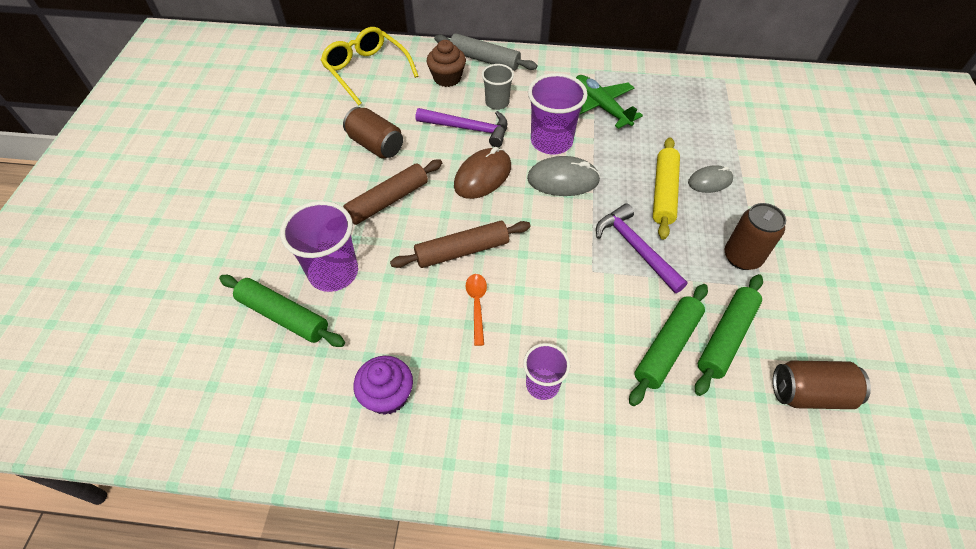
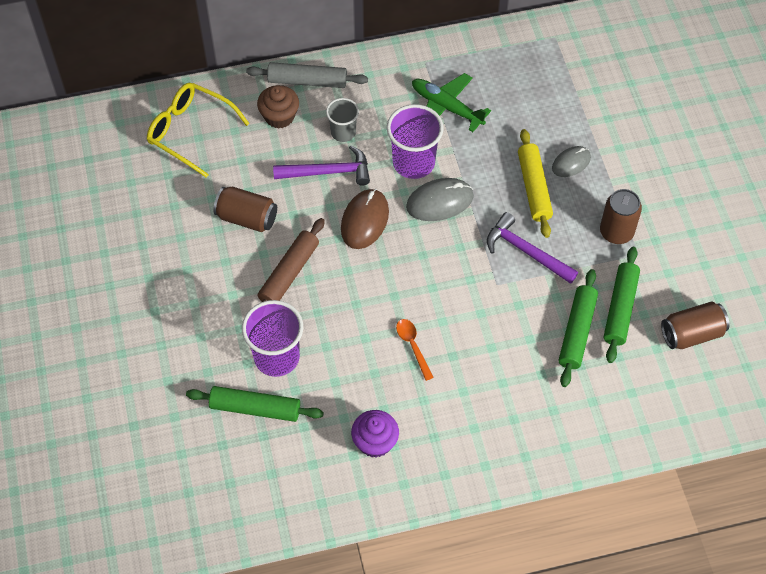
camera: 20 degrees left, 5 degrees up
brown rolling pin [390,221,531,268] -> none
purple cup [523,343,570,400] -> none

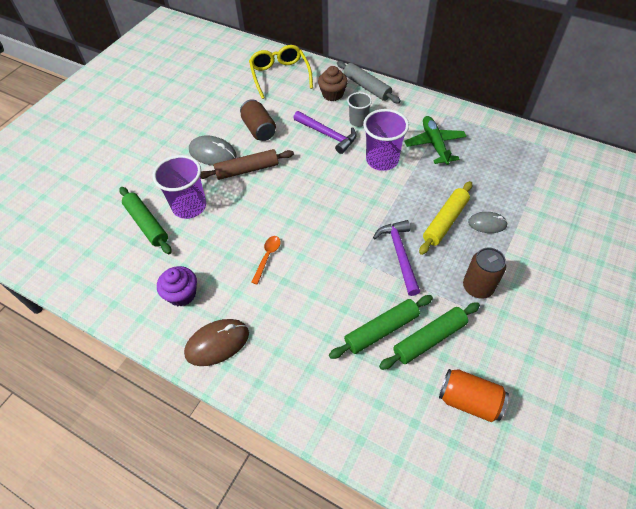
camera: 45 degrees right, 5 degrees down
brown mouse [341,189,389,249] -> brown mouse moved to [184,319,249,366]
grey mouse [406,178,474,221] -> grey mouse moved to [189,135,237,166]
brown can [661,302,729,349] -> orange can [439,369,509,422]

